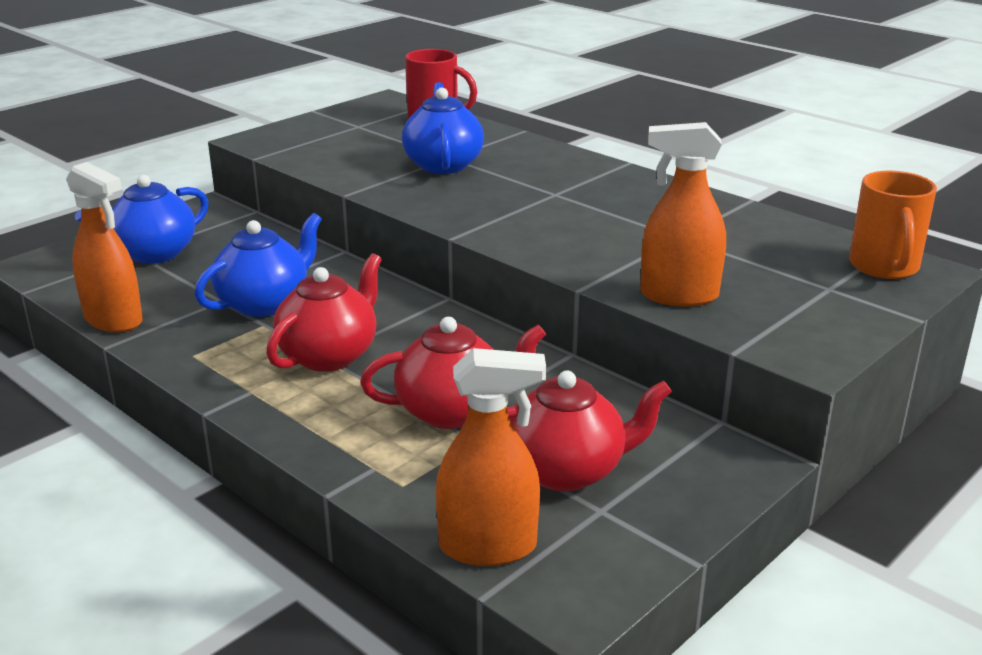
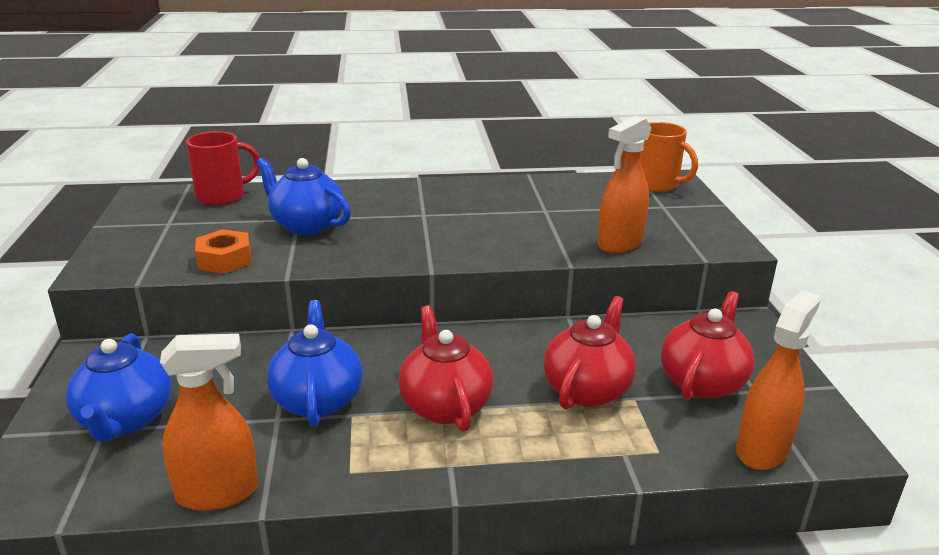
camera: 50 degrees left, 0 degrees up
none -> orange nut [195,229,251,274]

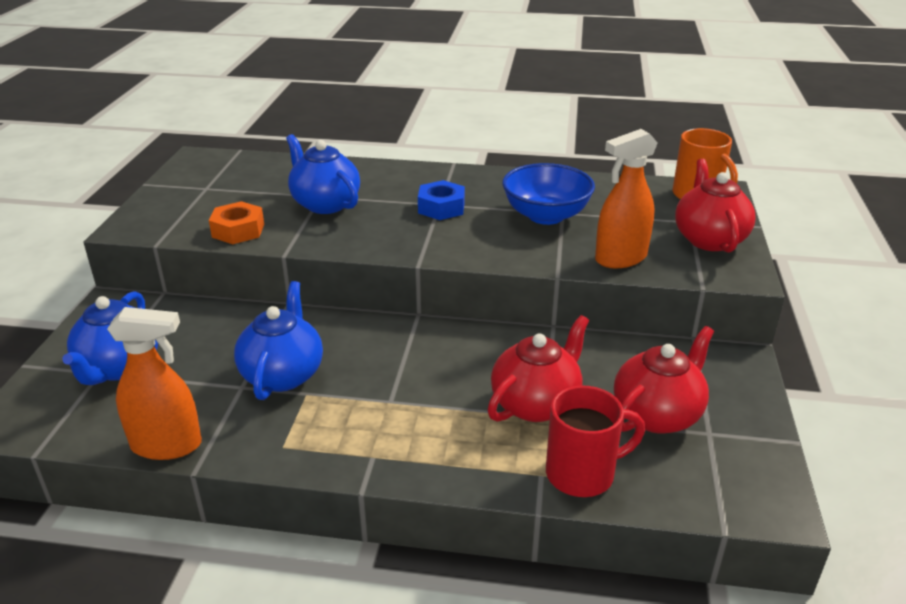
camera: 15 degrees right, 5 degrees up
red mug [186,131,260,205] -> red mug moved to [546,385,645,497]
red teapot [399,305,493,432] -> red teapot moved to [675,159,755,253]
orange spray bottle [736,290,821,470] -> none
none -> blue nut [418,180,465,220]
none -> blue bowl [502,163,595,225]

